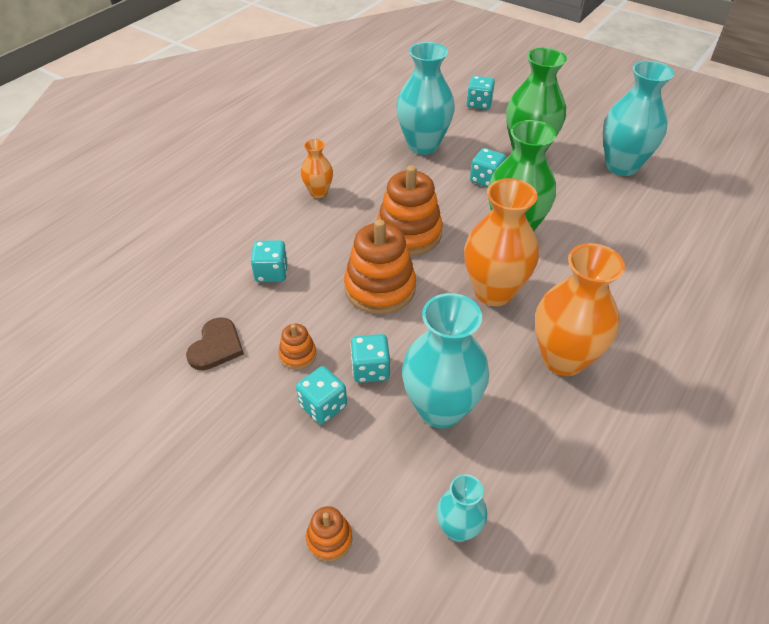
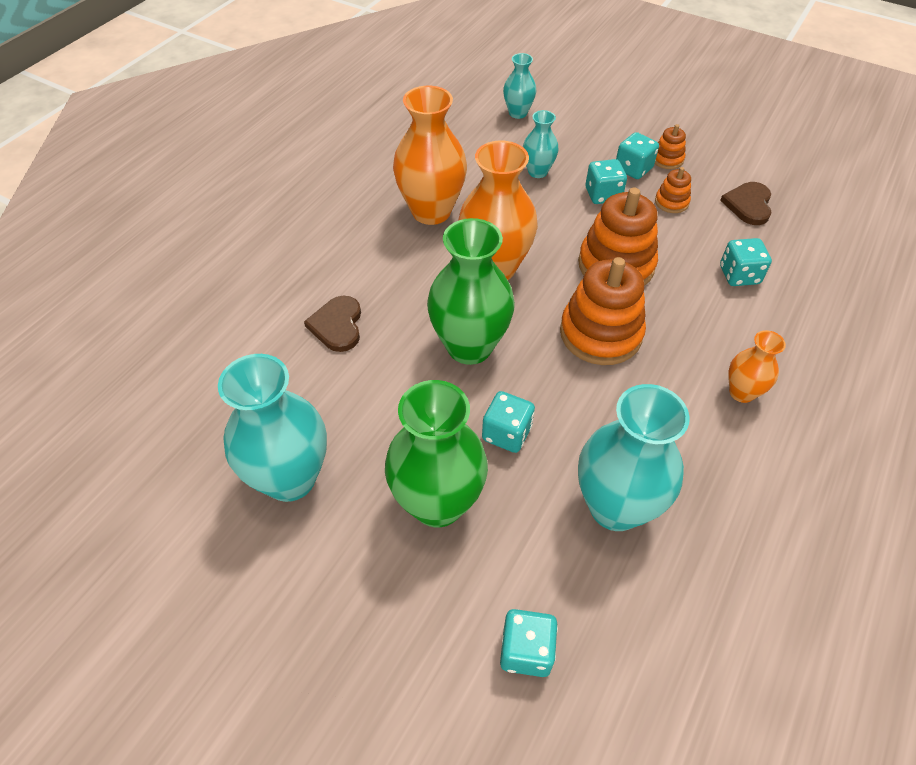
camera: 175 degrees right, 5 degrees up
orange stacking toy [306,506,352,562] -> orange stacking toy moved to [655,124,686,169]
turquoise vase [402,293,489,429] -> turquoise vase [523,110,558,178], size x0.53
none -> brown heart [304,296,361,352]

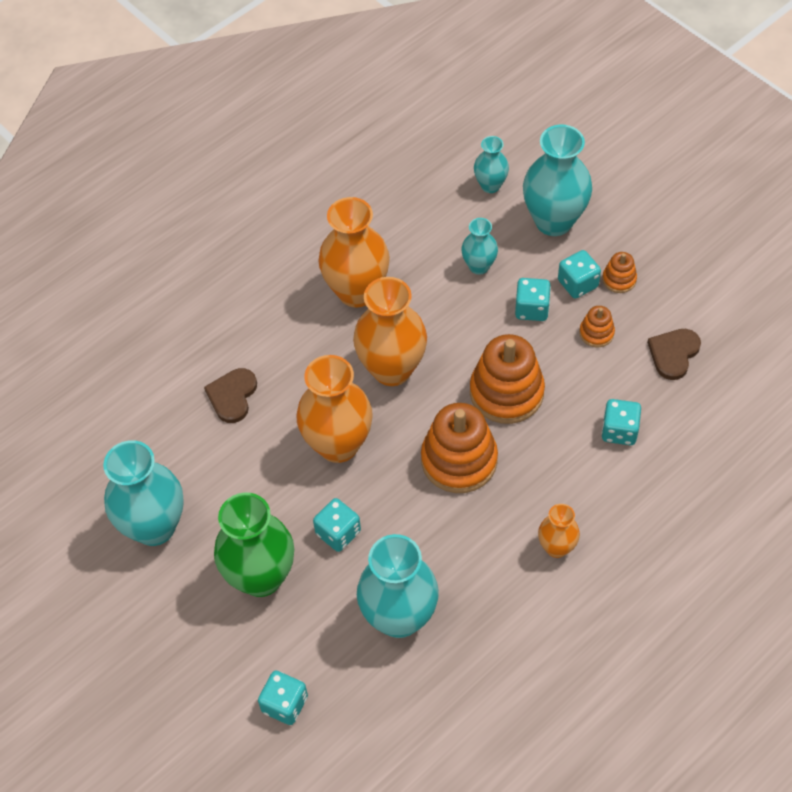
camera: 20 degrees right, 5 degrees up
green vase [427,218,515,365] -> orange vase [297,355,373,463]
none -> turquoise vase [523,125,592,236]

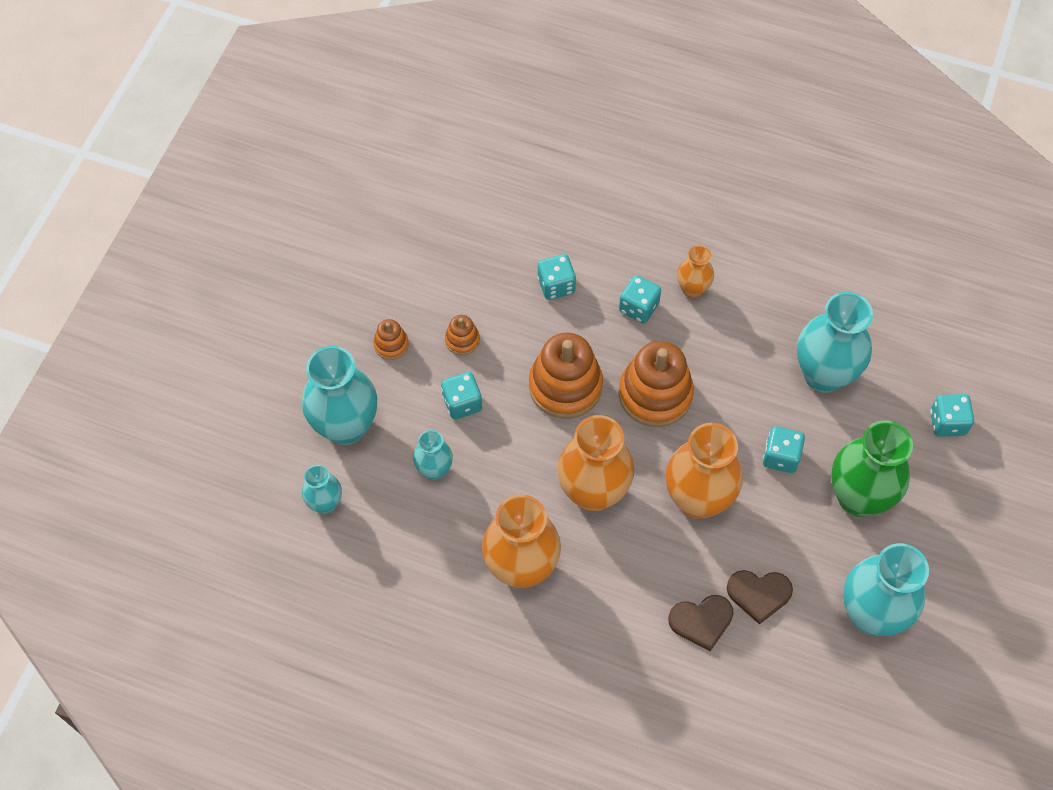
camera: 120 degrees left, 5 degrees up
turquoise dice [558,250,601,299] -> turquoise dice moved to [619,275,661,324]
brown heart [647,329,701,380] -> brown heart moved to [727,570,793,624]

